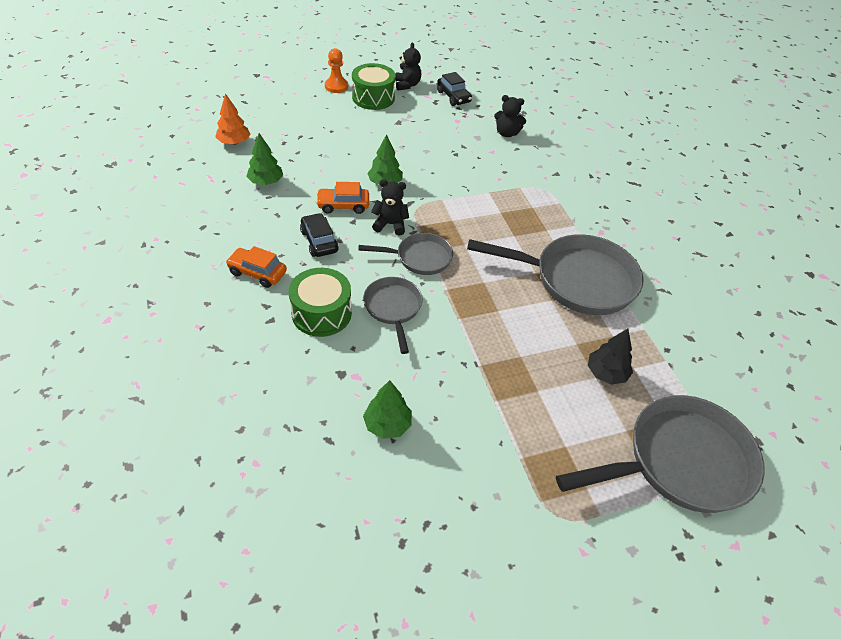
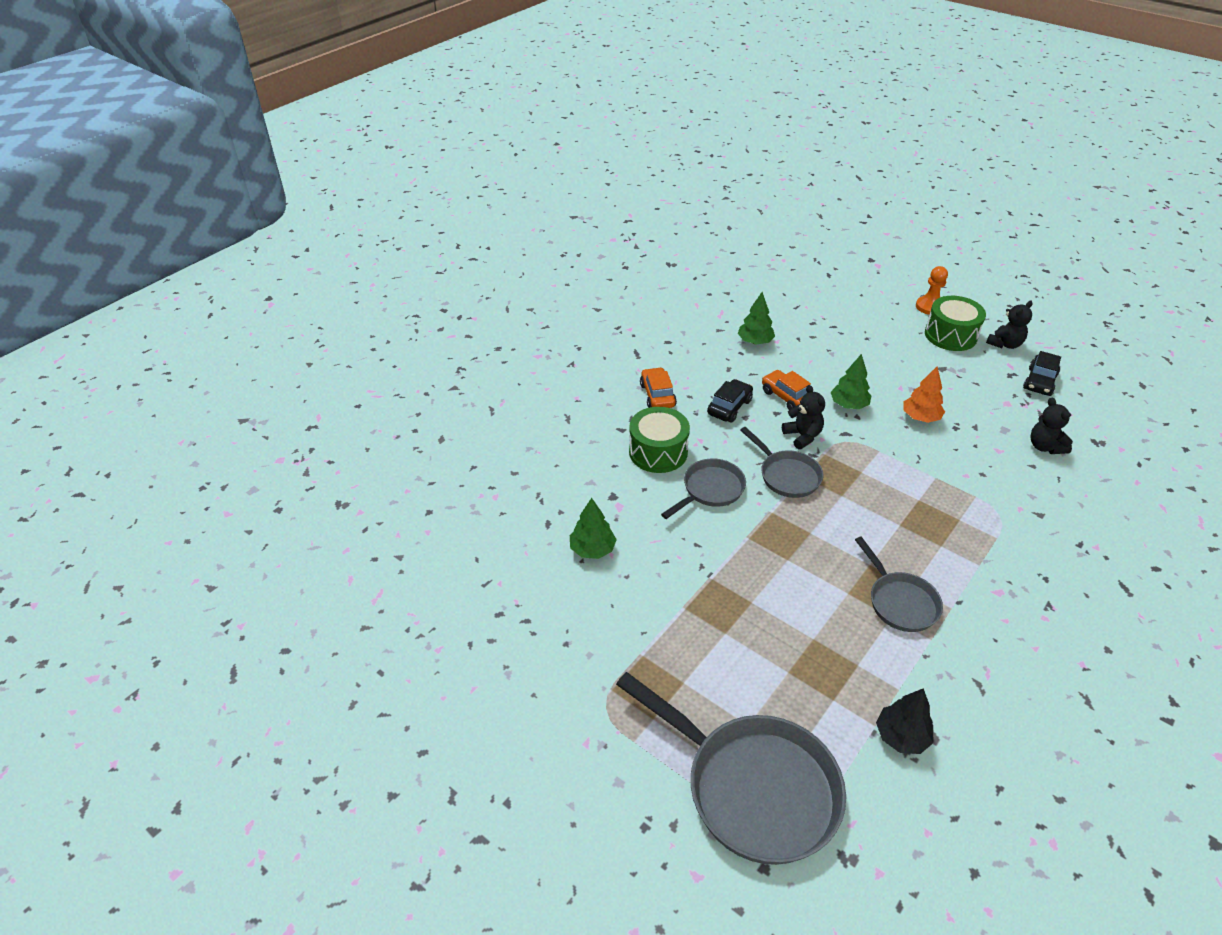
camera: 60 degrees right, 5 degrees down
orange tree [215,93,251,145] -> orange tree moved to [904,367,945,423]
grey pan [467,234,644,315] -> grey pan [855,537,943,632], size x0.54
black tree [588,329,633,385] -> black tree moved to [876,688,933,754]

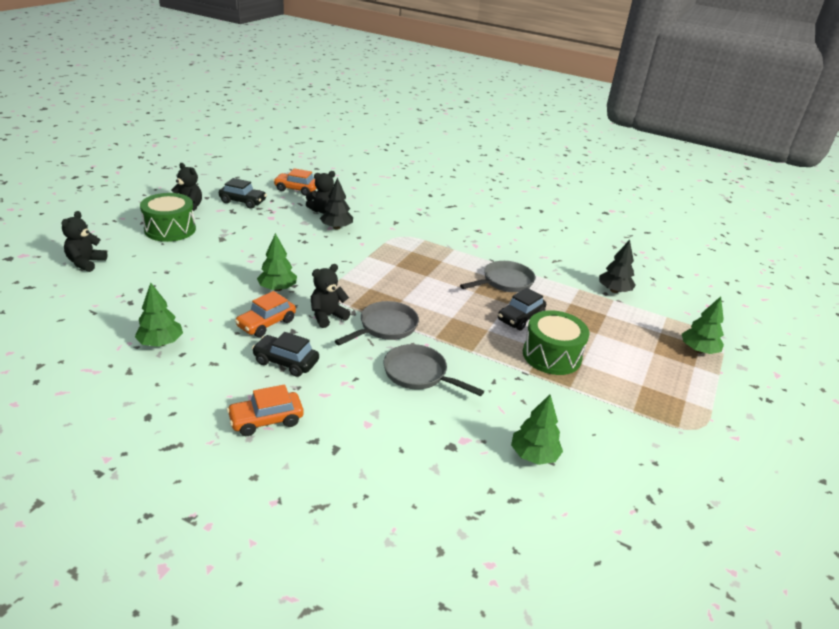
camera: 105 degrees left, 10 degrees down
grey pan [616,672,846,865] -> green tree [682,296,724,354]
green drum [629,407,690,473] -> green drum moved to [523,310,590,375]
orange tree [904,367,945,423] -> none
orange pawn [916,266,948,315] -> none
none -> black teddy bear [61,211,107,272]
none -> orange car [273,168,317,196]
none -> black tree [320,178,353,230]
none -> black car [498,288,546,331]

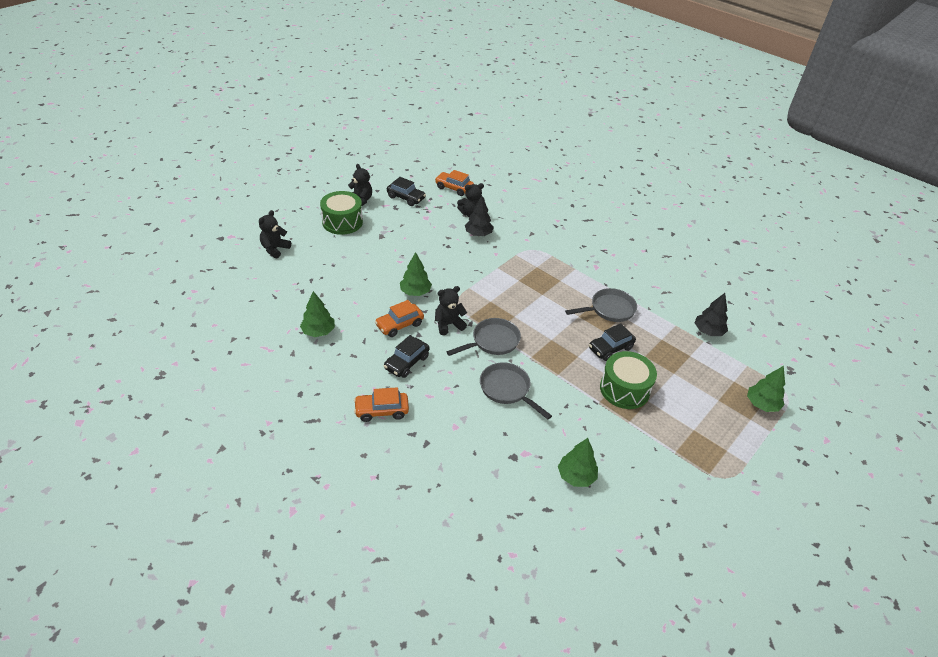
camera: 15 degrees right, 10 degrees up
black car [252,332,319,377] -> black car turned 90 degrees counterclockwise [384,335,429,378]

